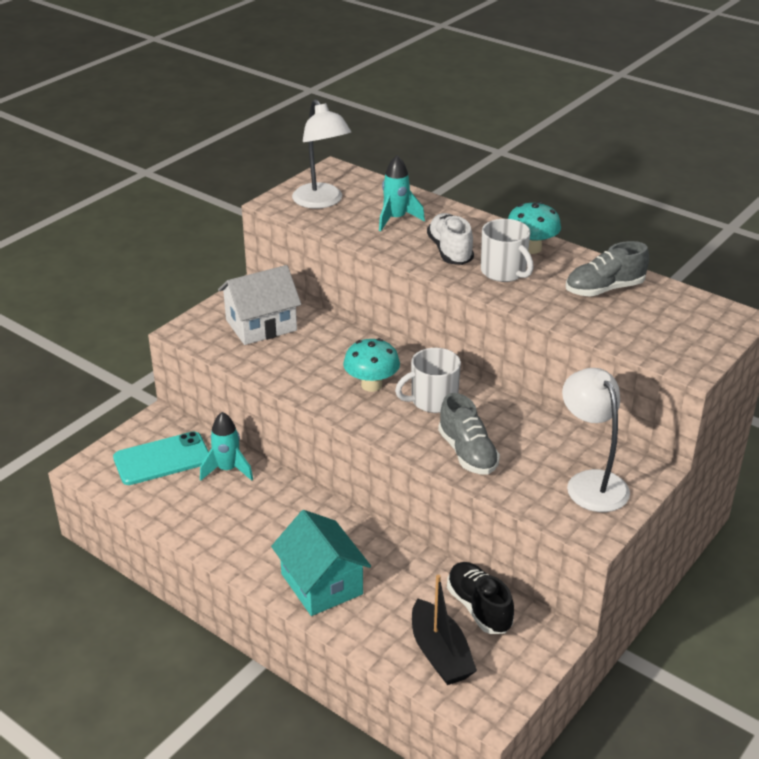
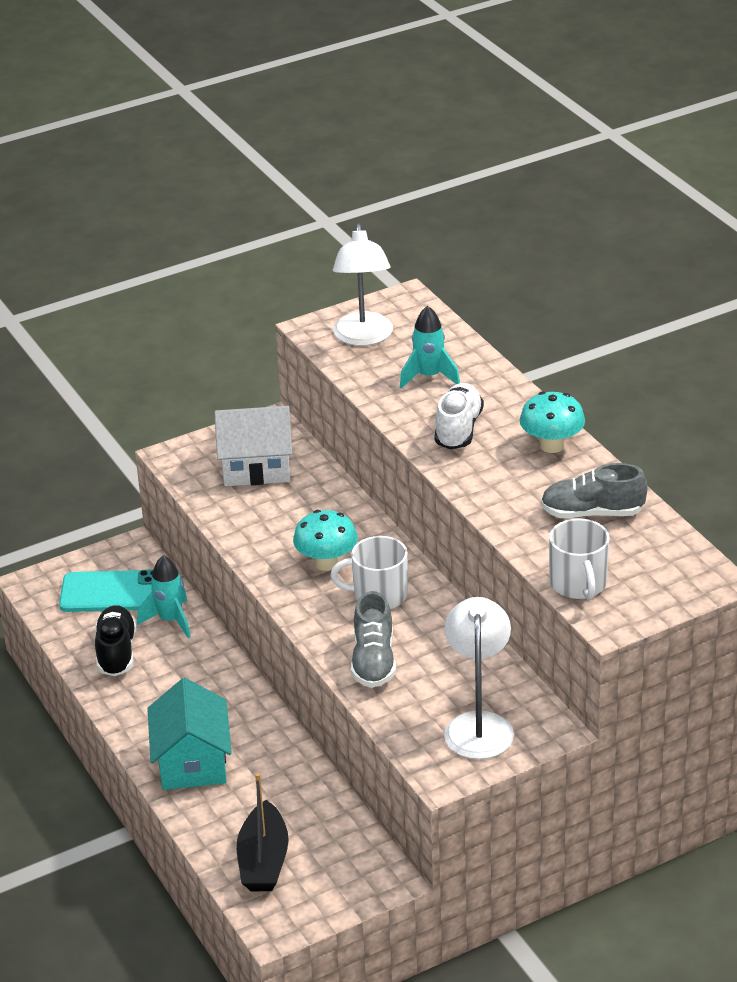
camera: 25 degrees right, 0 degrees up
black shoe [447,562,514,634] -> black shoe moved to [95,605,136,676]
white mug [481,219,534,282] -> white mug moved to [549,519,610,600]

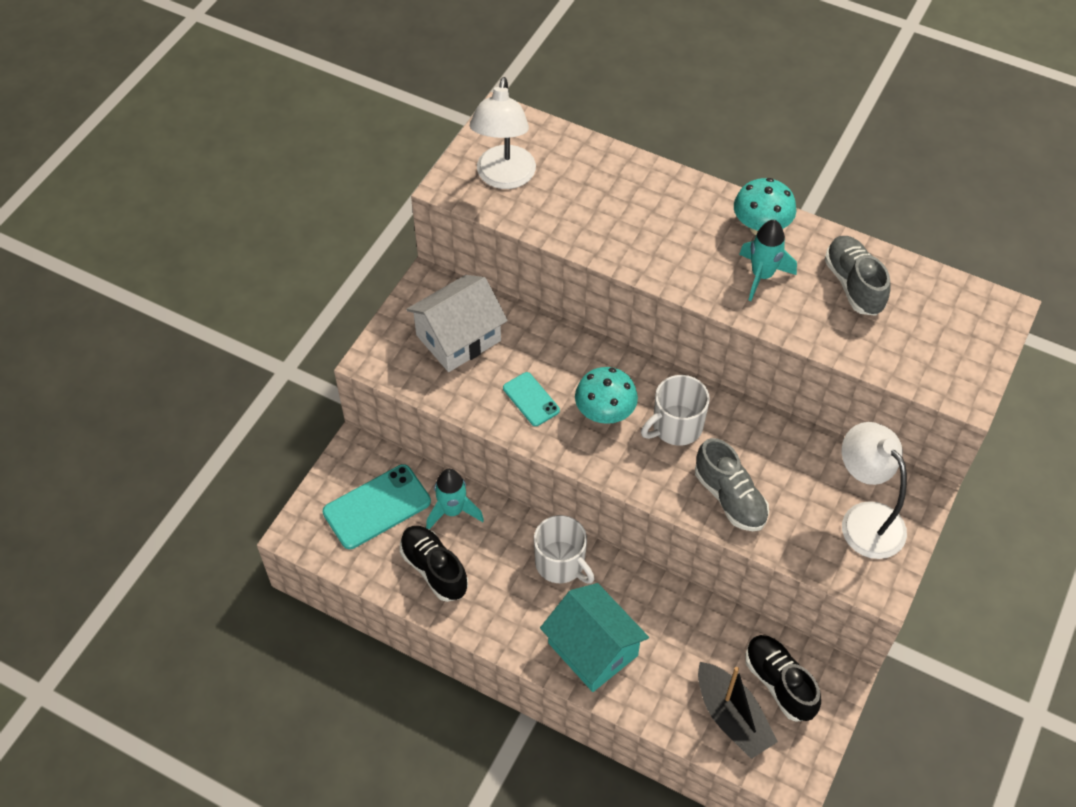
camera: 35 degrees left, 20 degrees up
white lamp [333,223,393,346] -> white lamp turned 45 degrees clockwise [470,77,536,189]
turquoise rocket [400,306,460,388] -> turquoise rocket moved to [739,220,797,301]
white shoe [435,383,484,449] -> none
grey shoe [541,463,648,518] -> grey shoe turned 105 degrees clockwise [824,236,891,316]
white mug [549,519,610,600] -> white mug moved to [534,515,595,584]
none -> turquoise phone [503,372,560,426]
none -> black shoe [745,635,821,722]

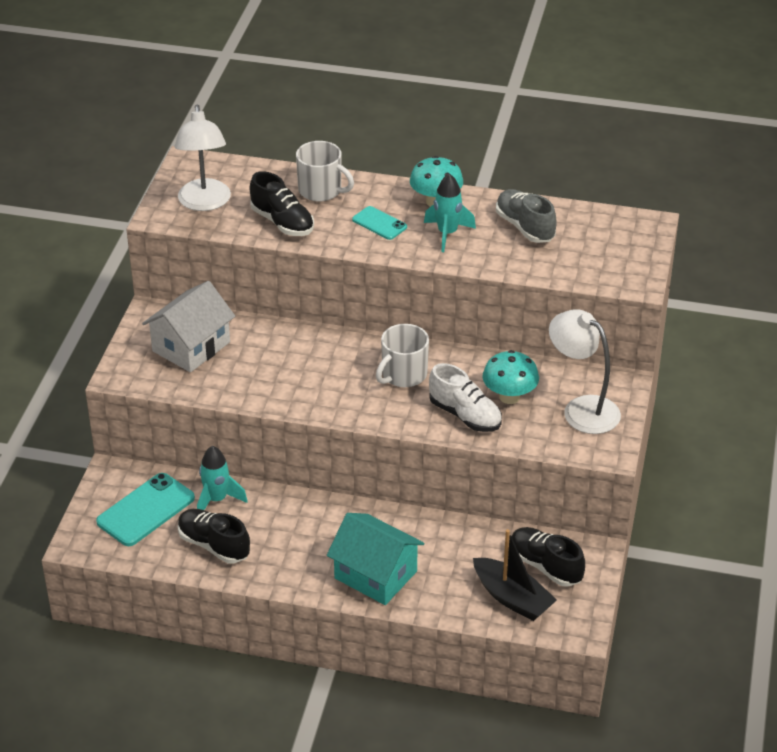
camera: 15 degrees left, 15 degrees down
turquoise phone [503,372,560,426] -> turquoise phone moved to [352,206,407,240]
white mug [534,515,595,584] -> white mug moved to [296,141,354,202]
turquoise mushroom [575,367,638,424] -> turquoise mushroom moved to [483,350,539,404]
grey shoe [695,438,769,531] -> white shoe [429,363,502,432]
none -> black shoe [250,171,314,236]

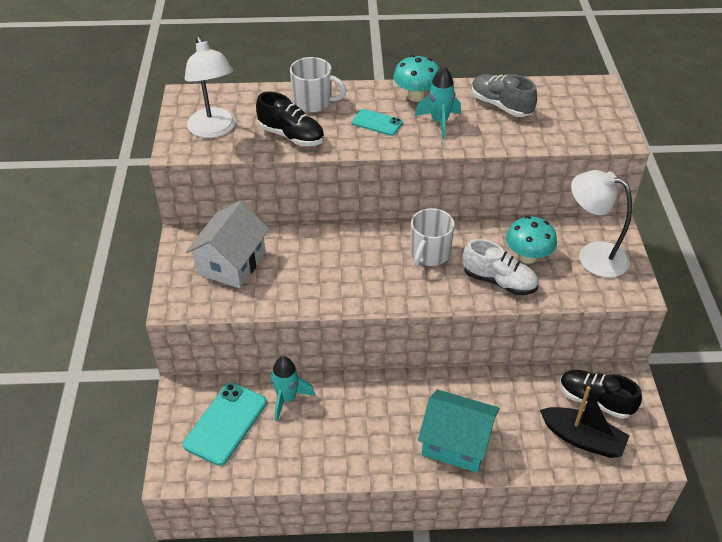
camera: 15 degrees left, 5 degrees up
black shoe [178,509,250,563] -> none

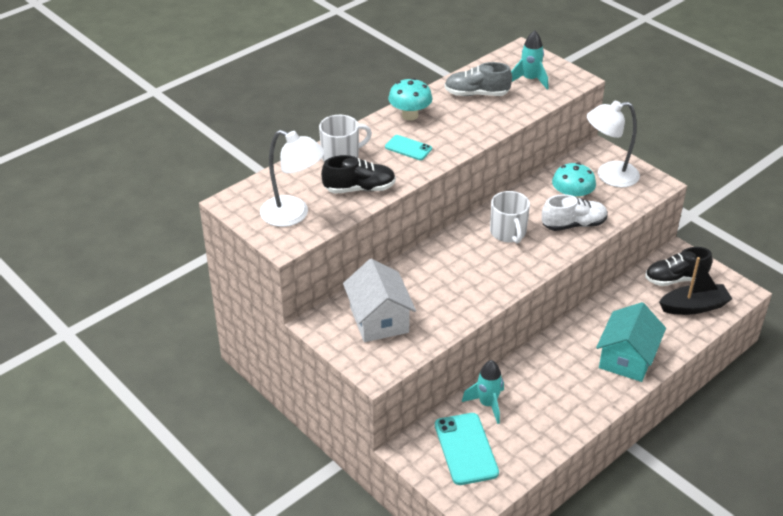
camera: 40 degrees left, 5 degrees down
turquoise phone [352,109,403,136] -> turquoise phone turned 45 degrees clockwise [385,135,432,160]
turquoise rocket [415,66,461,139] -> turquoise rocket moved to [511,30,548,90]
turquoise house [418,389,499,473] -> turquoise house turned 45 degrees counterclockwise [596,302,666,382]

